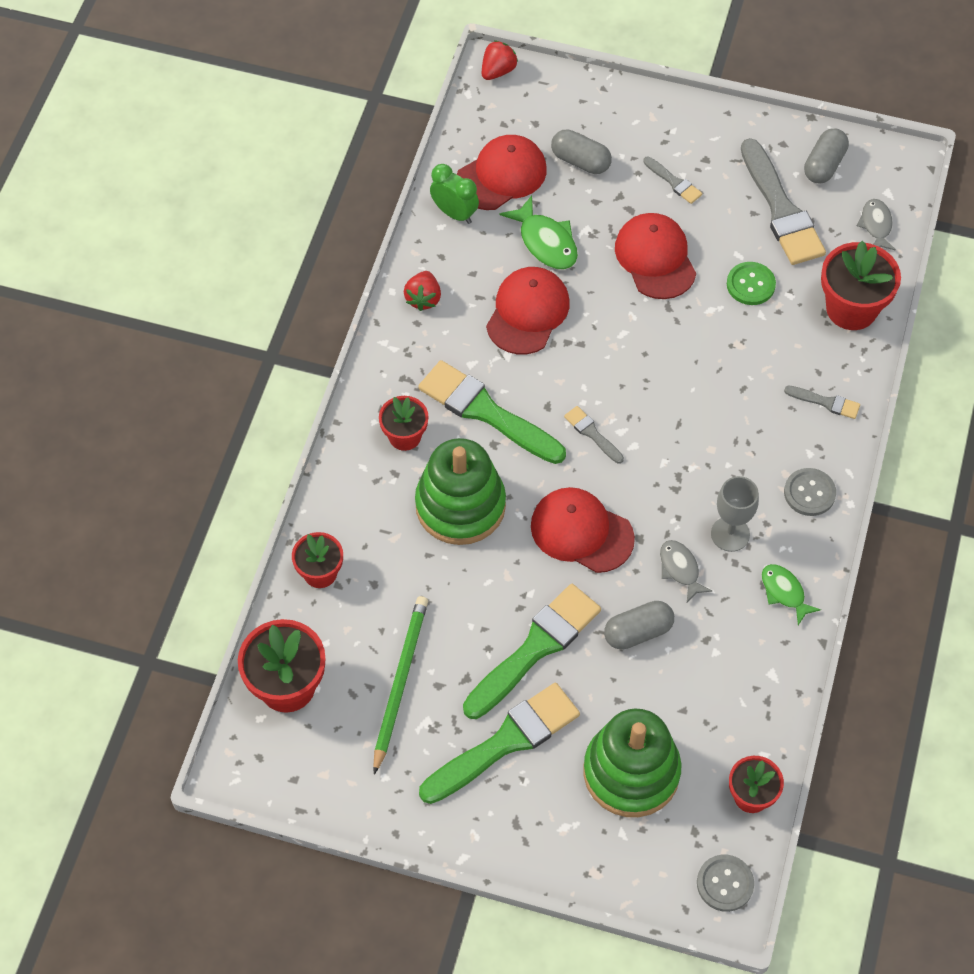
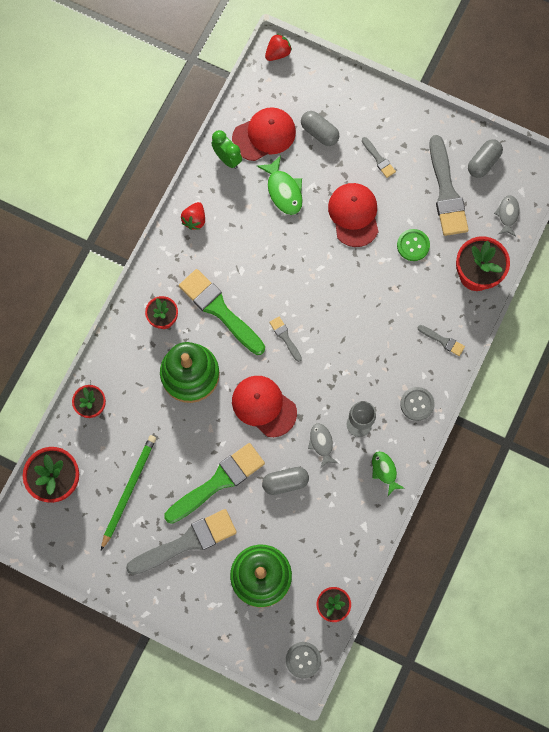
camera: 10 degrees right, 15 degrees up
green brush [419,683,580,804] -> grey brush [126,509,237,575]
red cap [486,267,570,354] -> none

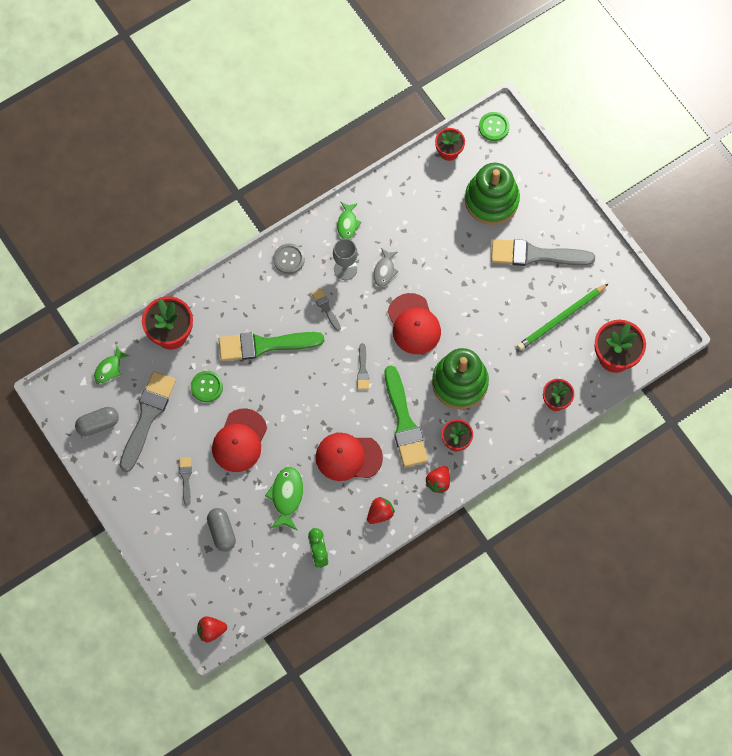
camera: 150 degrees left, 5 degrees down
green brush [164,443,265,524] -> green brush moved to [219,332,324,361]
red cap [232,107,296,161] -> red cap moved to [316,433,383,481]
grey capsule [262,467,309,495] -> none
grey button [286,642,321,678] -> green button [479,112,510,141]
grey brush [418,325,465,356] -> grey brush moved to [311,288,341,331]
grey fish [494,195,519,236] -> green fish [94,347,130,383]
none -> red strawberry [426,466,450,494]

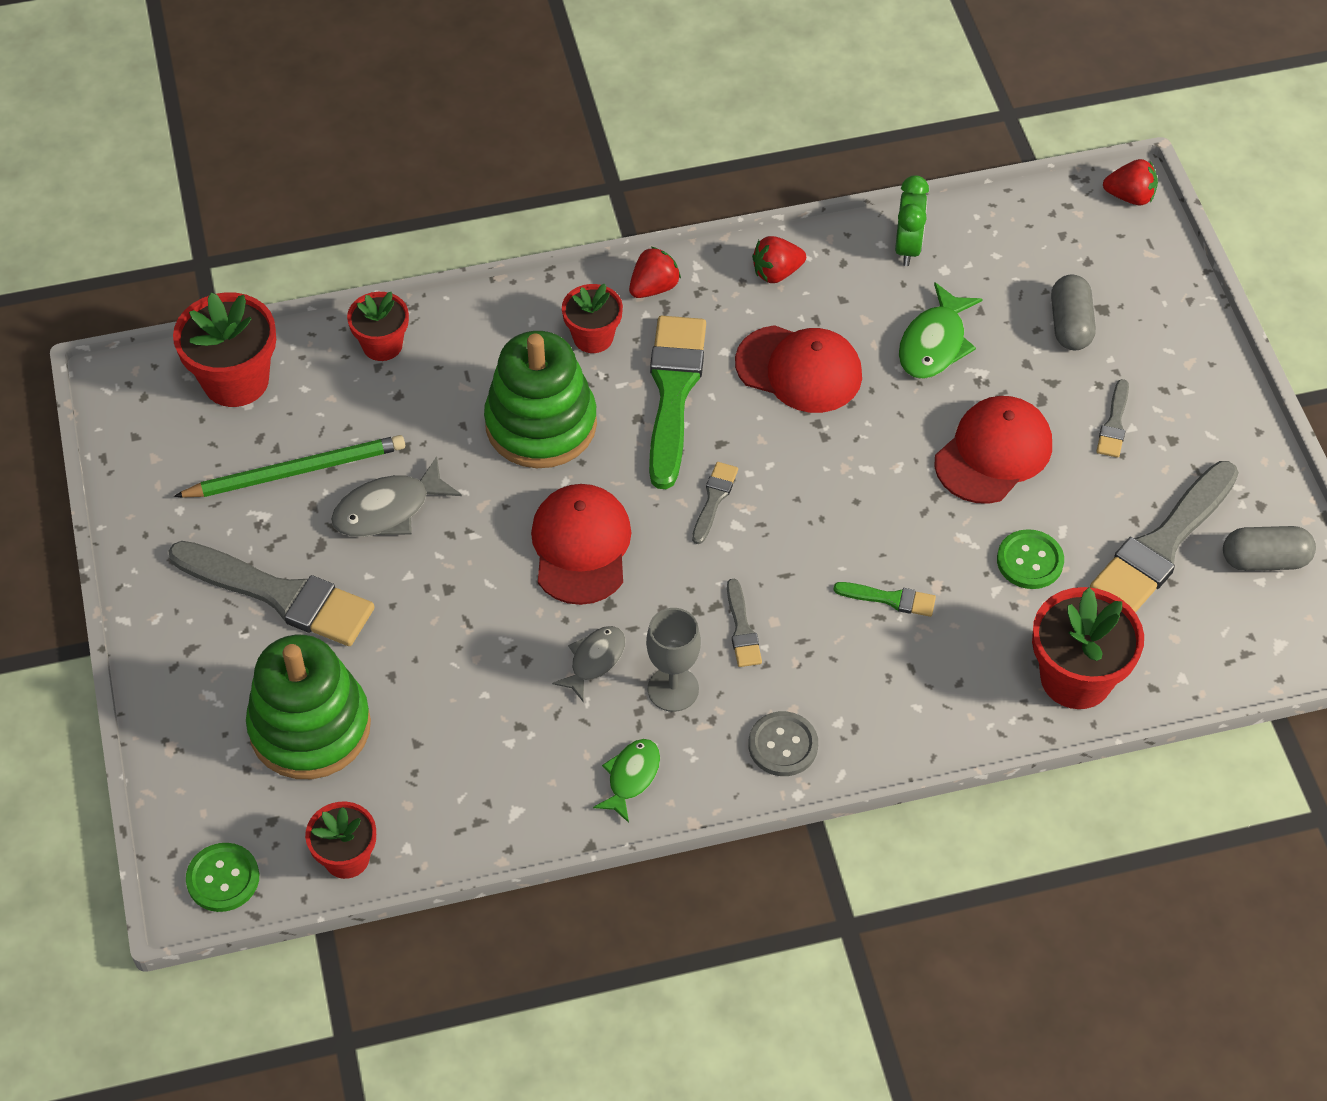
camera: 160 degrees left, 15 degrees down
green fish [94,347,130,383] -> none
green brush [219,332,324,361] -> green brush [833,582,936,617], size x0.46
none -> grey fish [331,456,462,537]

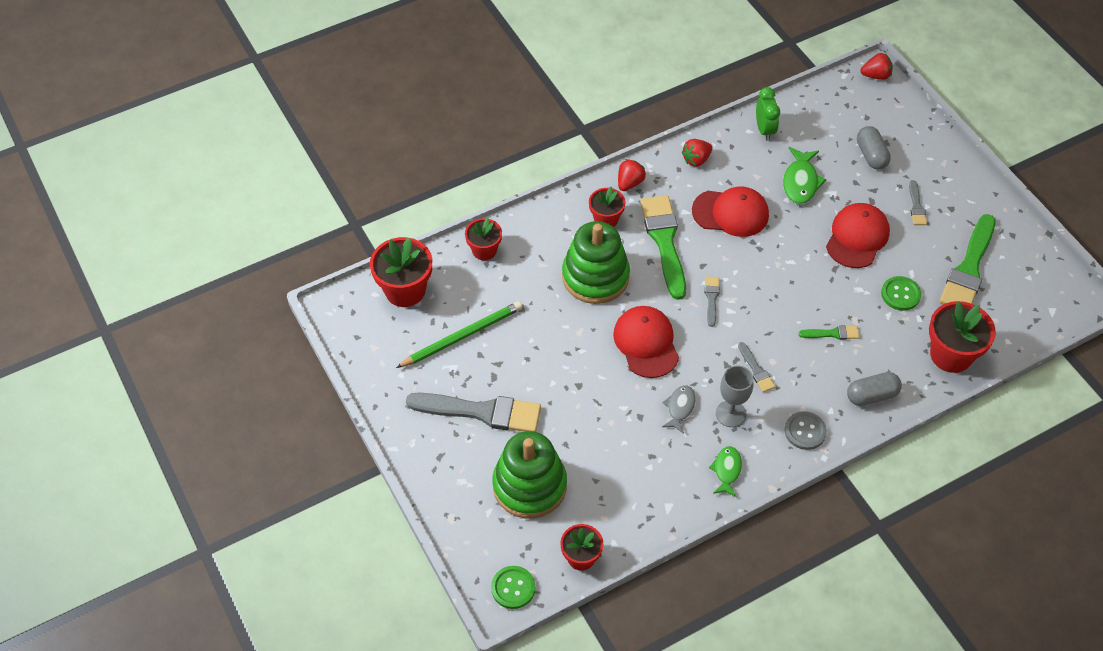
camera: 15 degrees left, 0 degrees up
grey fish [331,456,462,537] -> none
grey brush [1090,461,1239,613] -> green brush [940,214,996,304]
grey capsule [1223,526,1316,571] -> grey capsule moved to [847,372,902,406]

